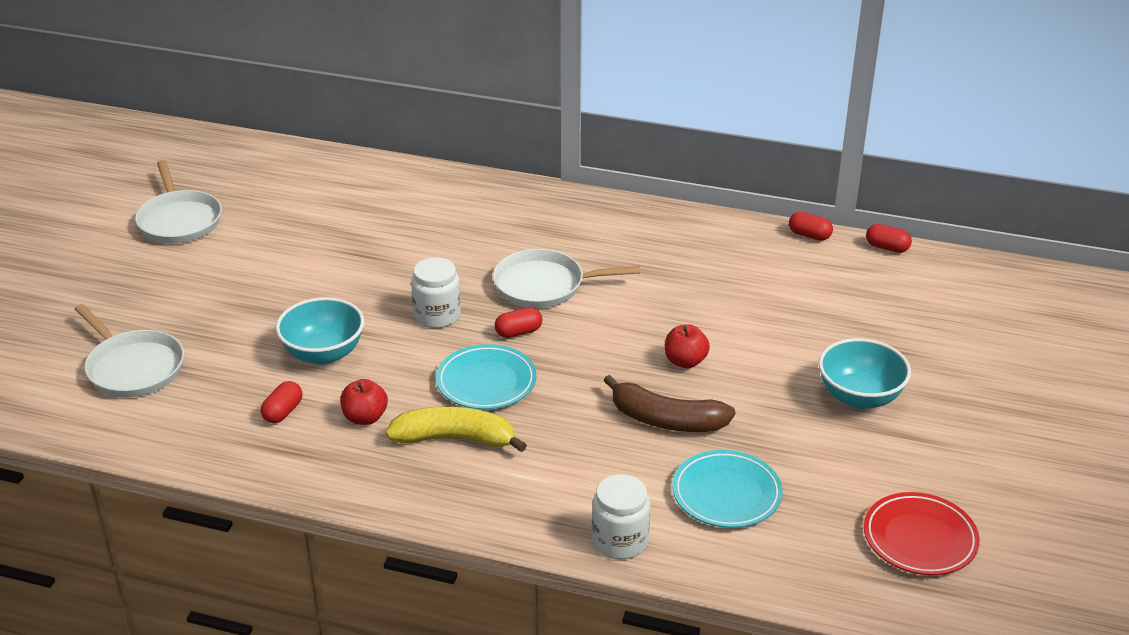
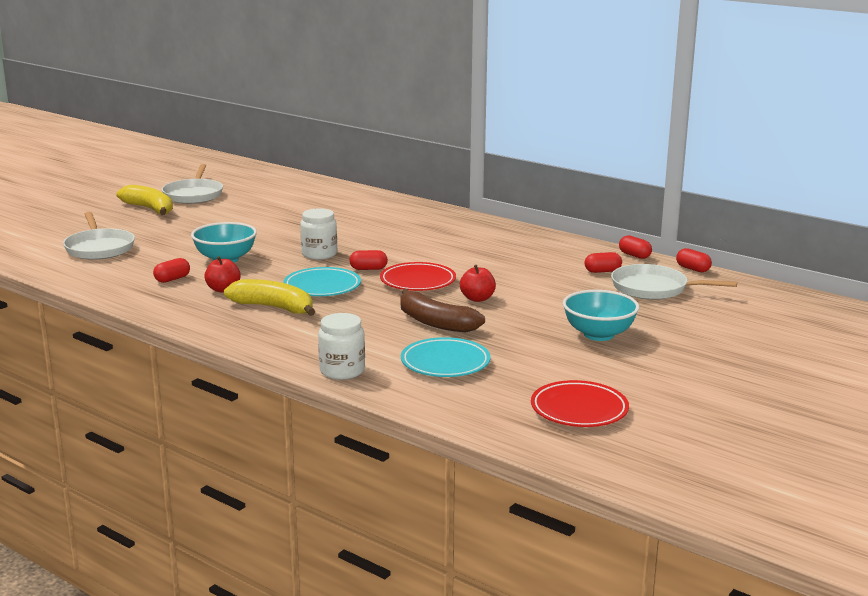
camera: 20 degrees right, 15 degrees down
white pan [493,249,640,308] -> white pan moved to [611,264,737,300]
none -> yellow banana [116,185,173,215]
none -> red plate [380,262,456,291]
none -> red capsule [584,252,622,273]

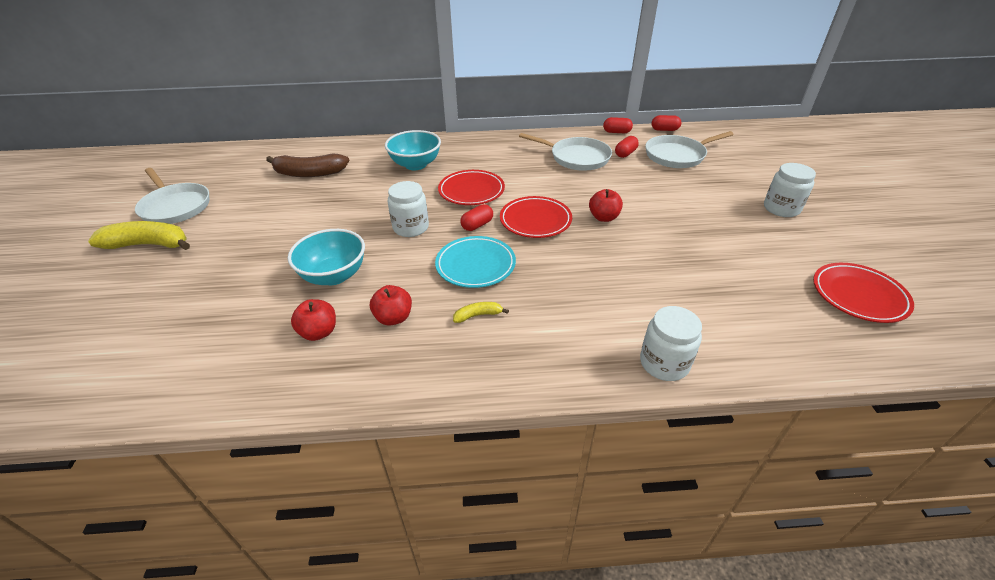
camera: 40 degrees left, 20 degrees up
white pan [63,212,135,260] -> white pan moved to [519,133,612,171]
red capsule [153,258,190,283] -> red apple [291,299,336,341]
yellow banana [224,279,315,316] -> yellow banana [453,302,509,323], size x0.47
brown banana [400,289,485,332] -> brown banana moved to [266,154,349,177]
turquoise plate [401,337,491,377] -> none
turquoise bowl [563,290,639,341] -> turquoise bowl moved to [385,130,441,170]
none -> red plate [438,170,505,205]
none -> white jar [764,163,816,217]

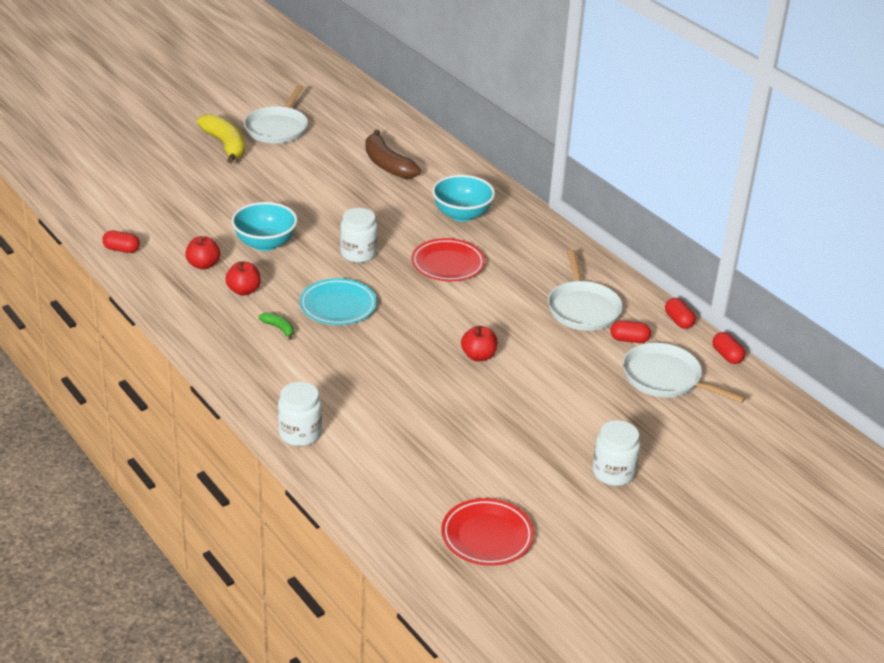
camera: 55 degrees right, 5 degrees down
yellow banana [453,302,509,323] -> green banana [259,313,294,340]
red capsule [460,204,493,231] -> red capsule moved to [102,230,140,253]
red plate [500,196,572,238] -> none

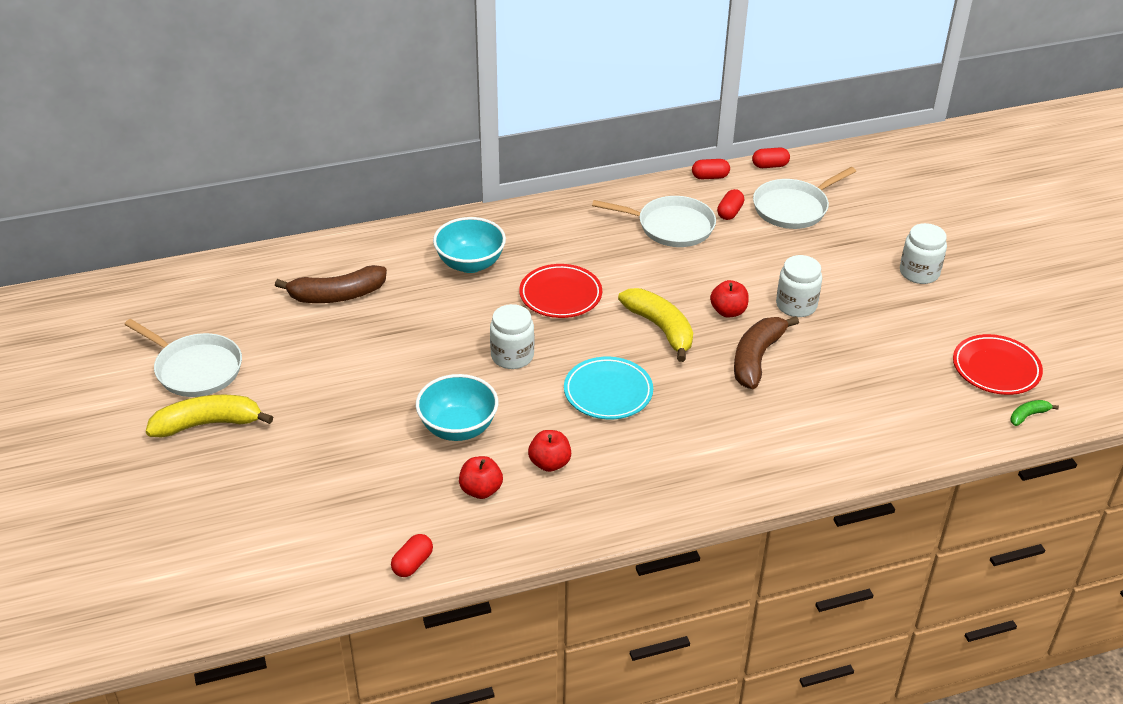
camera: 70 degrees left, 5 degrees up
green banana [259,313,294,340] -> green banana moved to [1010,400,1059,426]
white jar [278,382,322,446] -> white jar moved to [776,255,822,317]
none -> yellow banana [618,288,693,362]
none -> brown banana [734,316,799,389]

